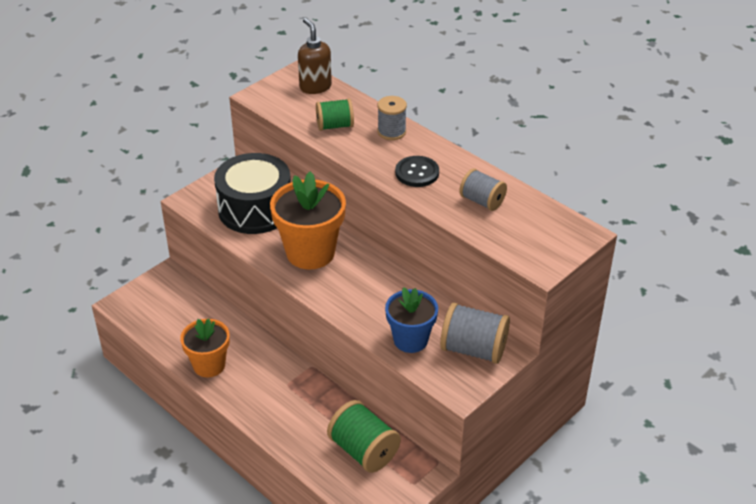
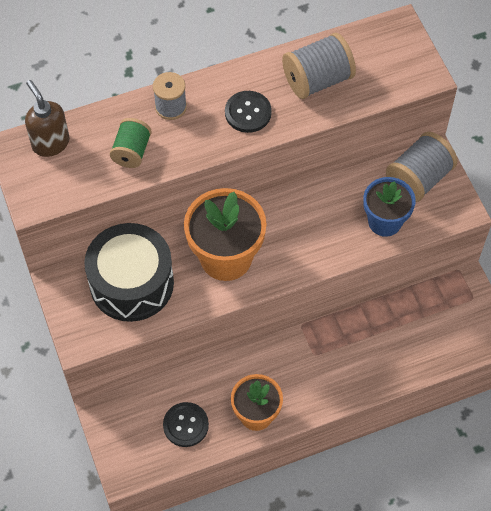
camera: 65 degrees left, 20 degrees up
brown soap dispenser [298,18,332,94] -> brown soap dispenser turned 60 degrees clockwise [25,80,70,157]
green spool [327,400,401,473] -> none
grey spool [459,169,507,211] -> grey spool [282,33,356,99], size x1.53
none -> black button [163,402,209,447]

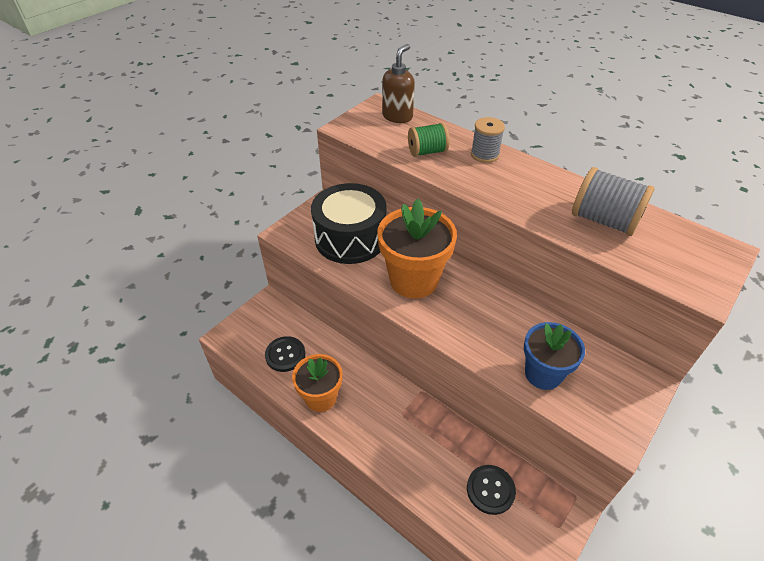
camera: 60 degrees right, 15 degrees down
black button [225,91,272,133] -> black button moved to [467,465,516,515]
grey spool [386,132,458,202] -> none

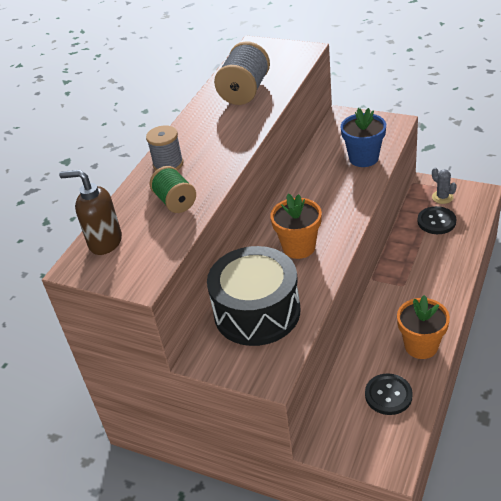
camera: 100 degrees left, 5 degrees down
orange flower pot [377,199,457,299] -> orange flower pot [270,194,322,259], size x0.65
none -> grey cactus [432,167,457,204]

